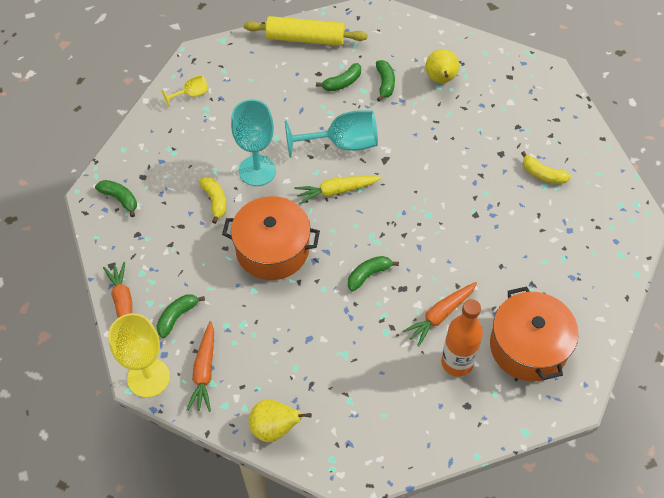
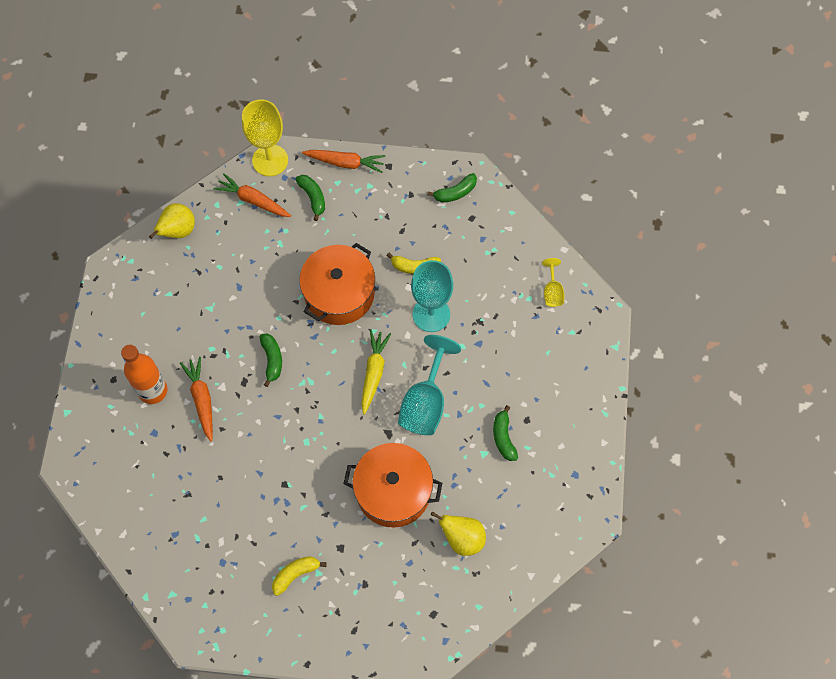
camera: 115 degrees right, 10 degrees up
yellow rolling pin [244,16,367,46] -> none
green banana [376,60,395,102] -> none
orange pot [490,286,579,382] -> orange pot moved to [343,443,442,528]

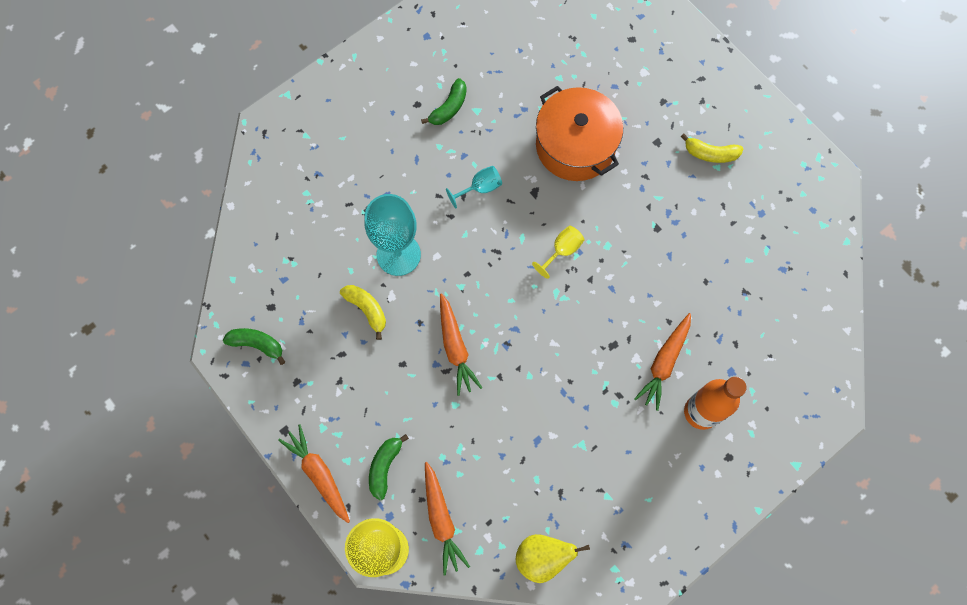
camera: 135 degrees left, 5 degrees up
green banana [260,334,282,387] -> none
orange pot [299,243,375,325] -> orange carrot [440,293,482,396]
yellow carrot [361,330,391,415] -> none
turquoise goblet [398,335,461,435] -> turquoise goblet [446,166,502,208], size x0.51
yellow pear [431,511,486,556] -> none
yellow goblet [542,258,564,307] -> yellow goblet moved to [532,226,585,279]

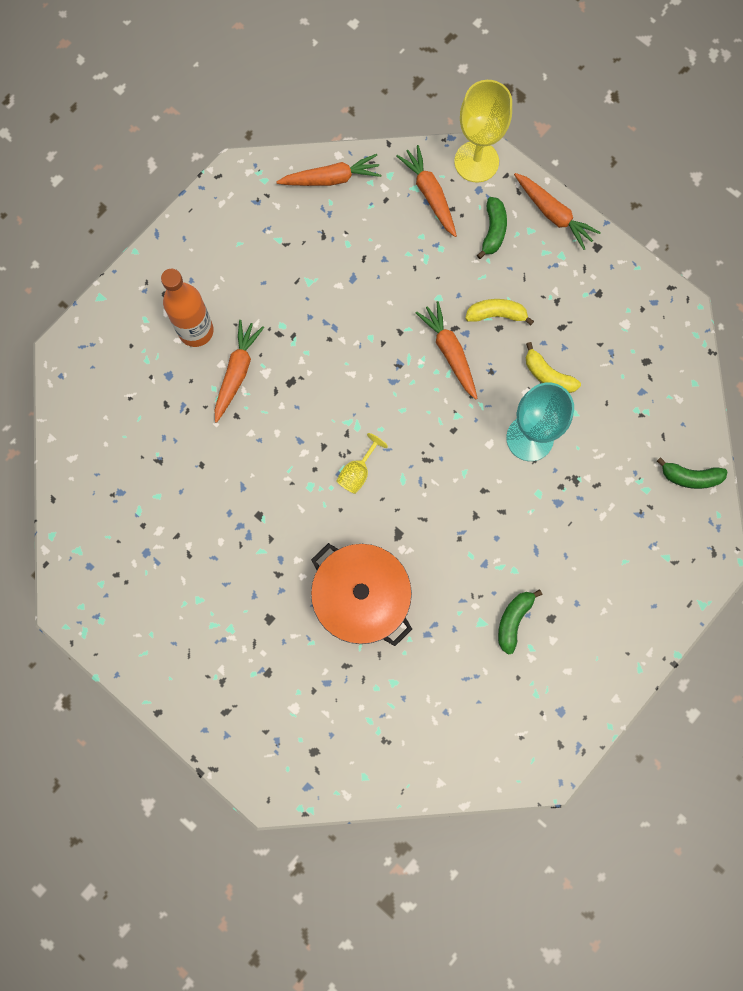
camera: 170 degrees right, 5 degrees up
green banana [223,328,285,365] -> green banana moved to [657,457,727,489]
turquoise goblet [446,166,502,208] -> none
yellow pear [516,534,590,583] -> orange carrot [277,154,381,186]
yellow banana [681,134,743,163] -> yellow banana moved to [465,299,534,325]

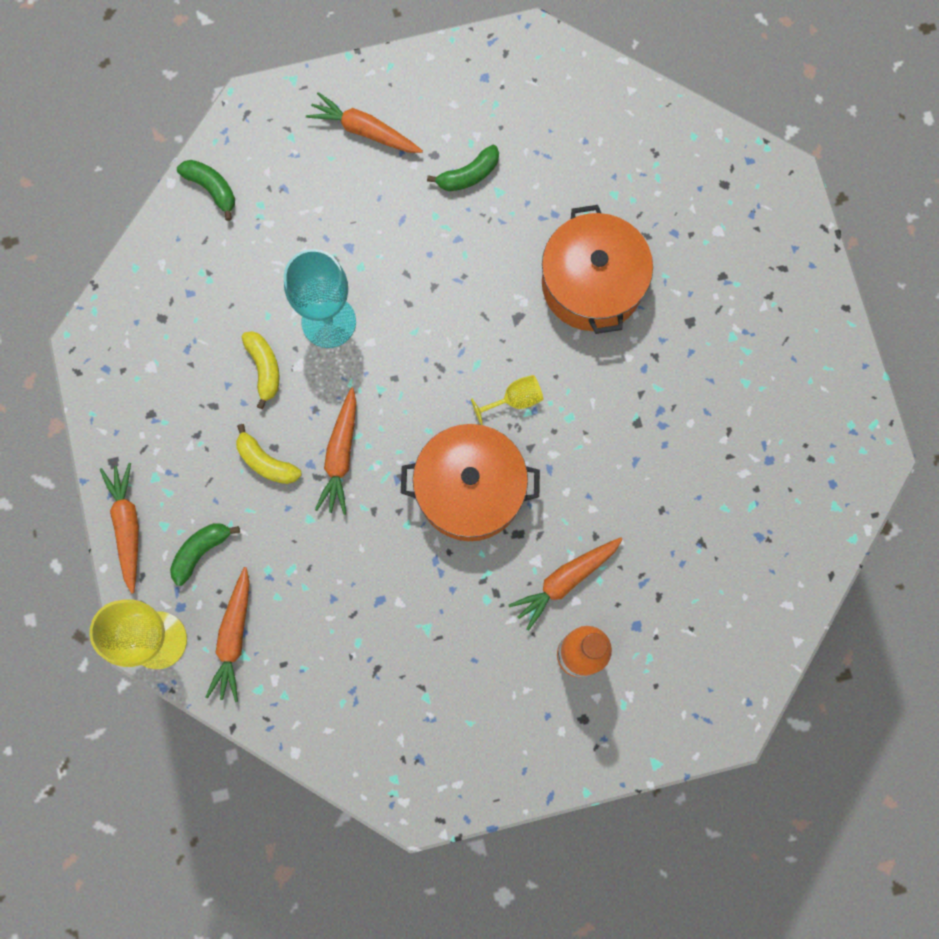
camera: 145 degrees left, 0 degrees up
orange carrot [277,154,381,186] -> orange carrot moved to [306,92,423,153]
none -> orange pot [401,424,540,541]

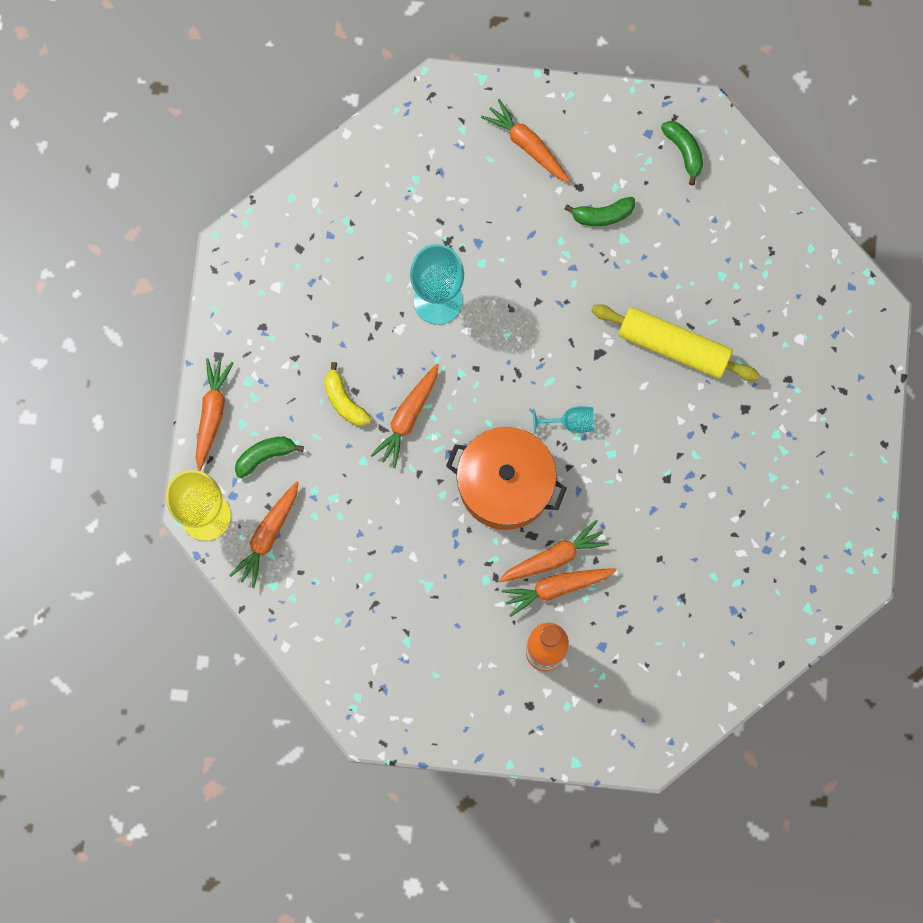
camera: 20 degrees right, 0 degrees up
green banana [177,160,235,221] -> green banana moved to [661,121,703,185]
yellow banana [242,331,279,409] -> none
yellow goblet [471,375,543,425] -> turquoise goblet [533,406,594,434]
orange pot [542,205,653,334] -> yellow rolling pin [592,304,760,381]
none -> orange carrot [498,520,609,582]

